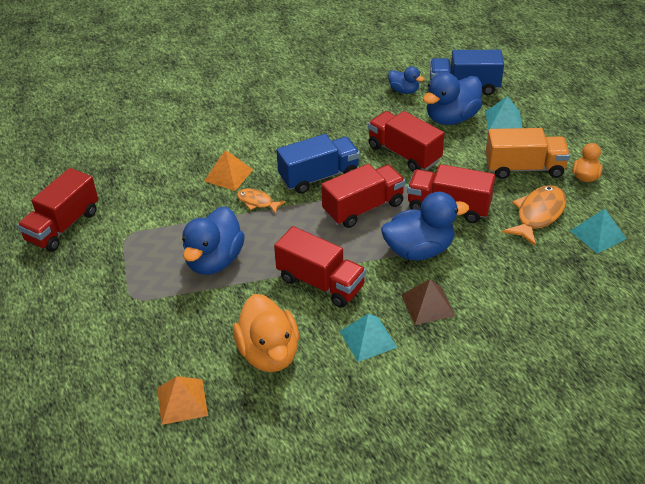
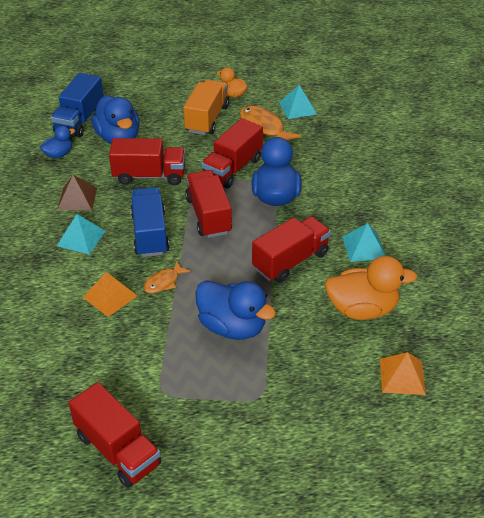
camera: 75 degrees left, 0 degrees up
red truck [368,111,445,172] -> red truck turned 150 degrees counterclockwise [109,138,185,185]
brown pyramid [401,279,455,325] -> brown pyramid moved to [57,175,97,210]
turquoise pyramid [486,96,522,130] -> turquoise pyramid moved to [57,214,105,255]

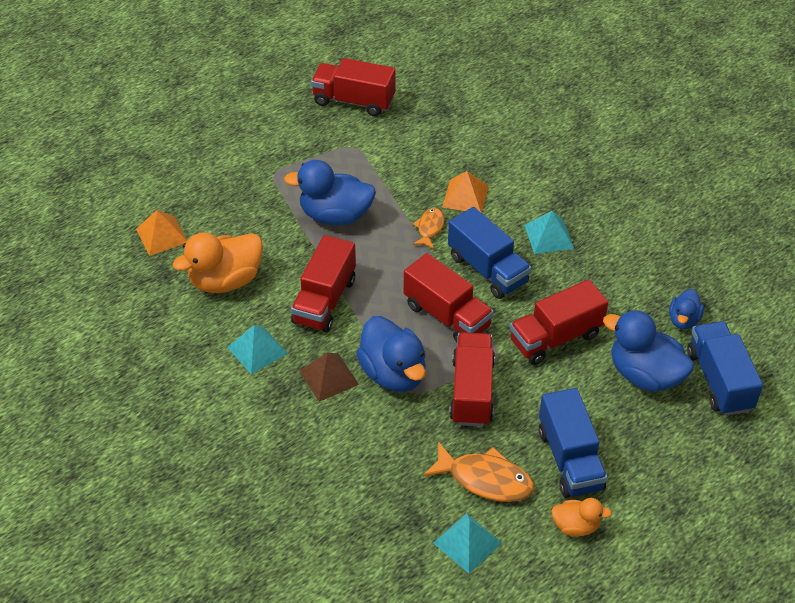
camera: 150 degrees right, 5 degrees up
brown pyramid [57,175,97,210] -> brown pyramid moved to [299,352,359,402]
orange truck [183,80,229,135] -> blue truck [539,388,607,498]

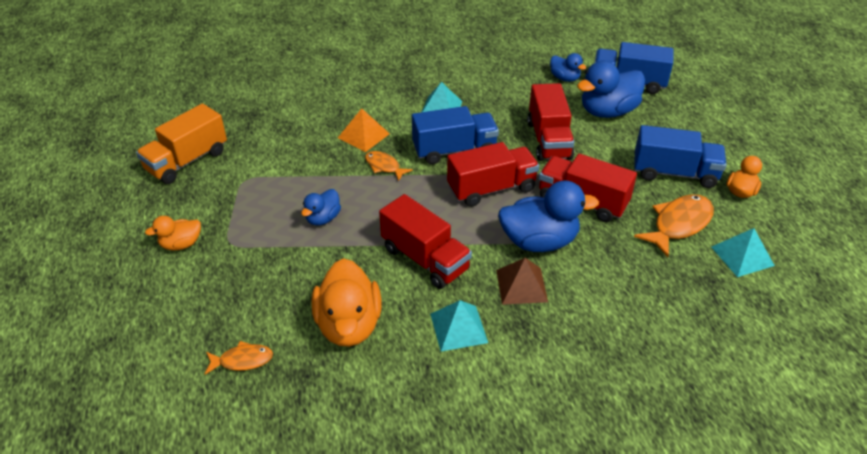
camera: 65 degrees left, 5 degrees down
orange pyramid [136,210,187,256] -> orange fish [205,341,273,375]
blue duck [284,160,376,226] -> blue duck [301,189,341,226], size x0.54
red truck [311,58,395,116] -> orange truck [136,103,227,184]
none -> orange duck [145,216,201,251]

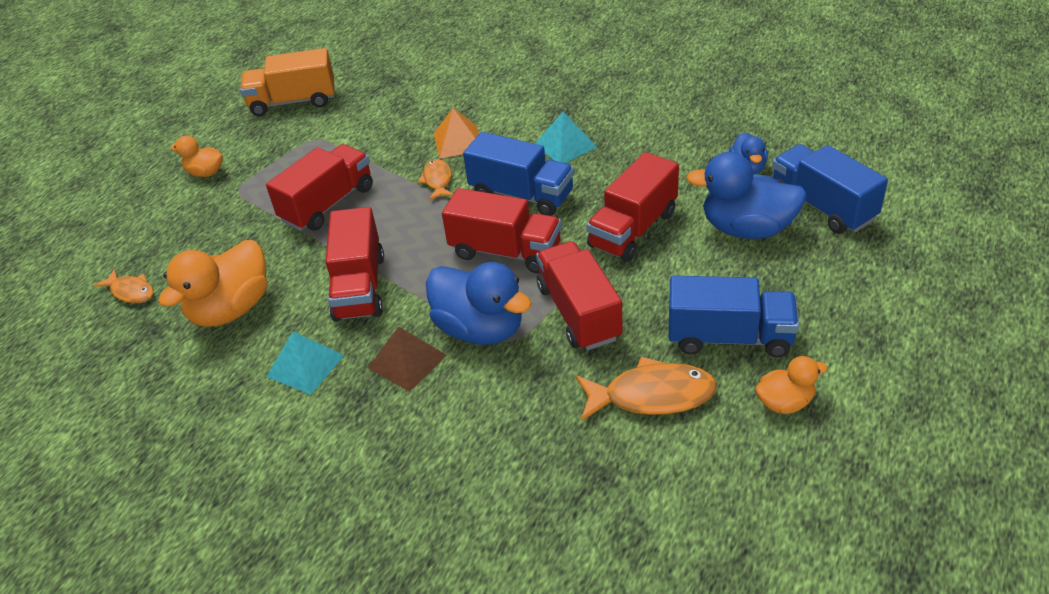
camera: 45 degrees right, 0 degrees up
blue duck [301,189,341,226] -> red truck [266,144,373,231]
blue truck [634,125,727,188] -> blue truck turned 45 degrees counterclockwise [668,276,799,358]
turquoise pyramid [711,228,775,277] -> none

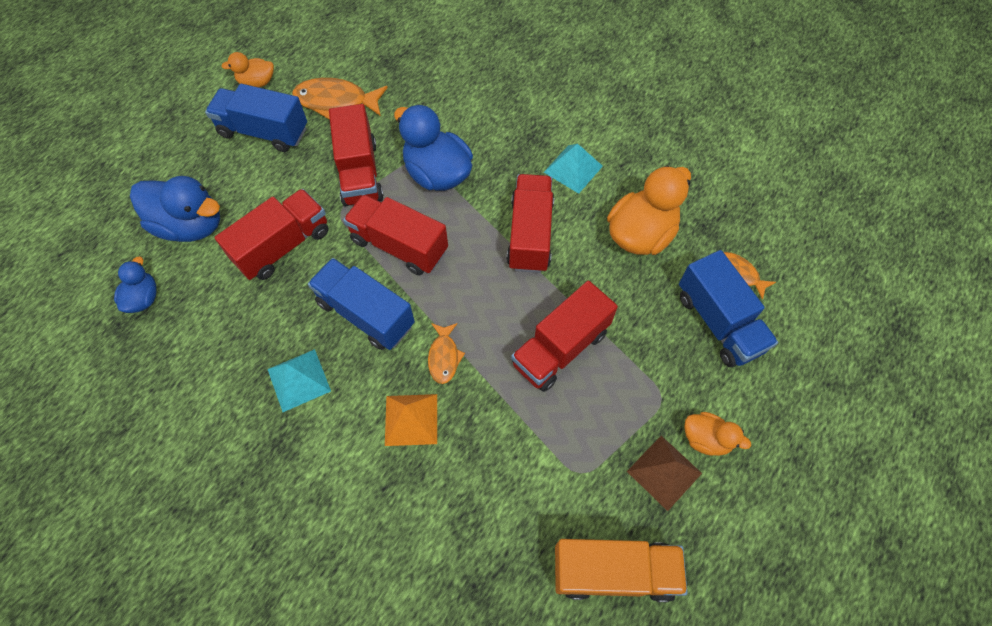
camera: 175 degrees left, 20 degrees up
brown pyramid [368,326,447,392] -> brown pyramid moved to [627,436,702,511]
blue truck [772,144,888,234] -> blue truck moved to [679,250,778,367]

